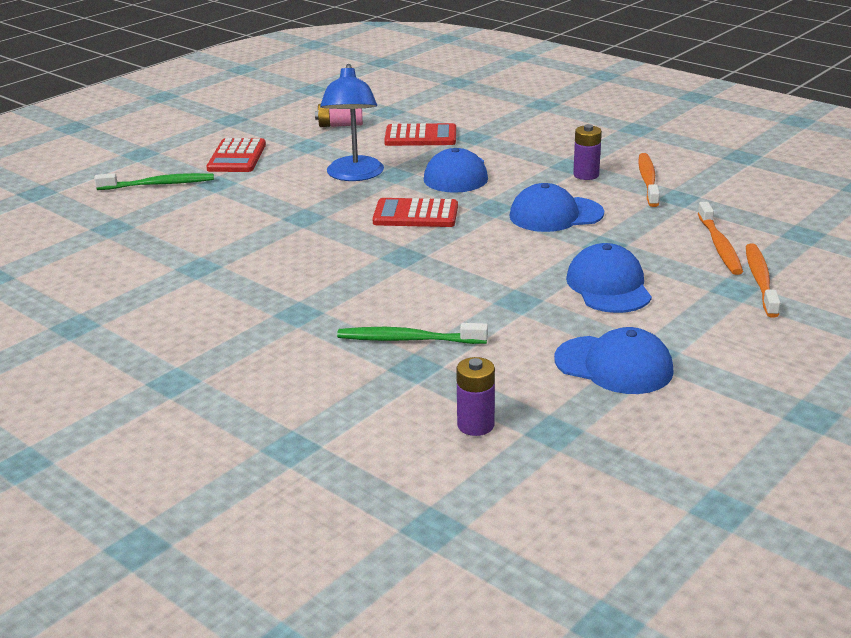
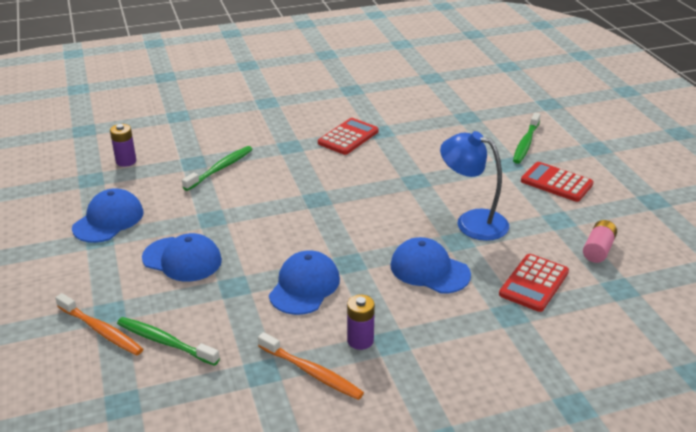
camera: 120 degrees right, 5 degrees up
red calculator [372,198,458,227] -> red calculator moved to [318,118,379,155]
blue cap [554,327,674,394] -> blue cap turned 150 degrees clockwise [72,188,143,243]
orange toothbrush [697,202,743,275] -> green toothbrush [117,317,220,366]

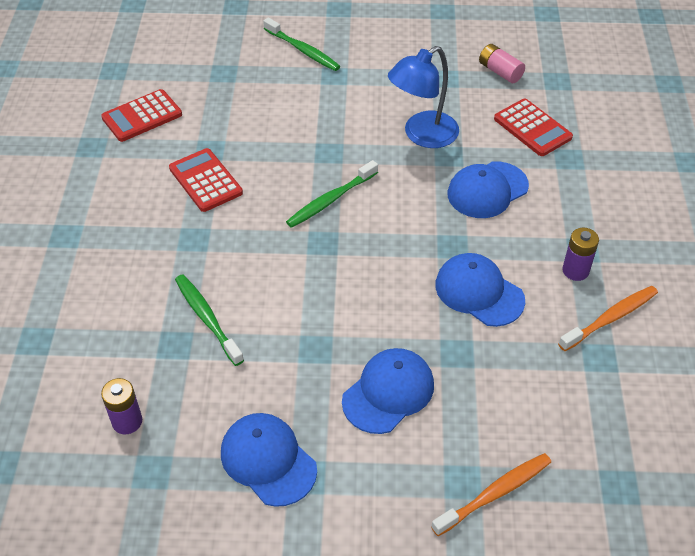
camera: 70 degrees left, 15 degrees up
green toothbrush [117,317,220,366] -> green toothbrush moved to [286,160,378,228]
red calculator [521,162,594,202] -> red calculator moved to [101,89,182,142]

